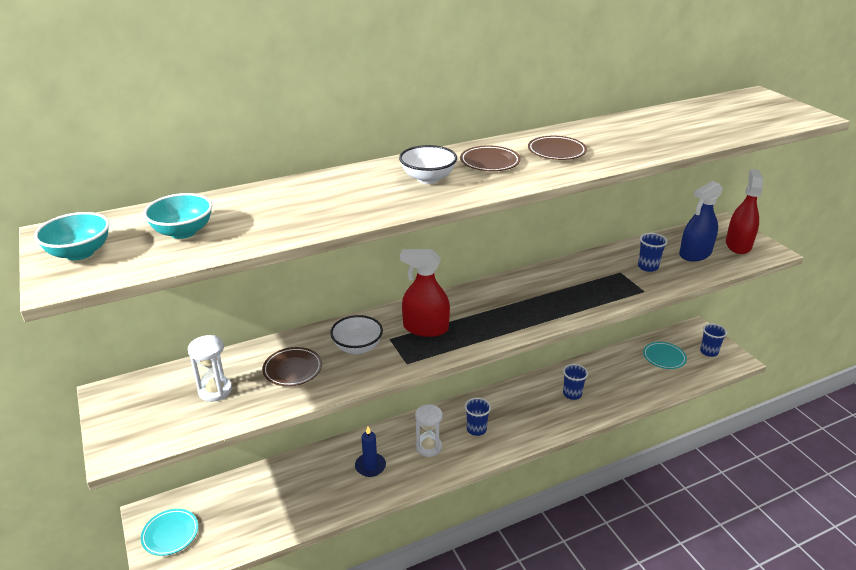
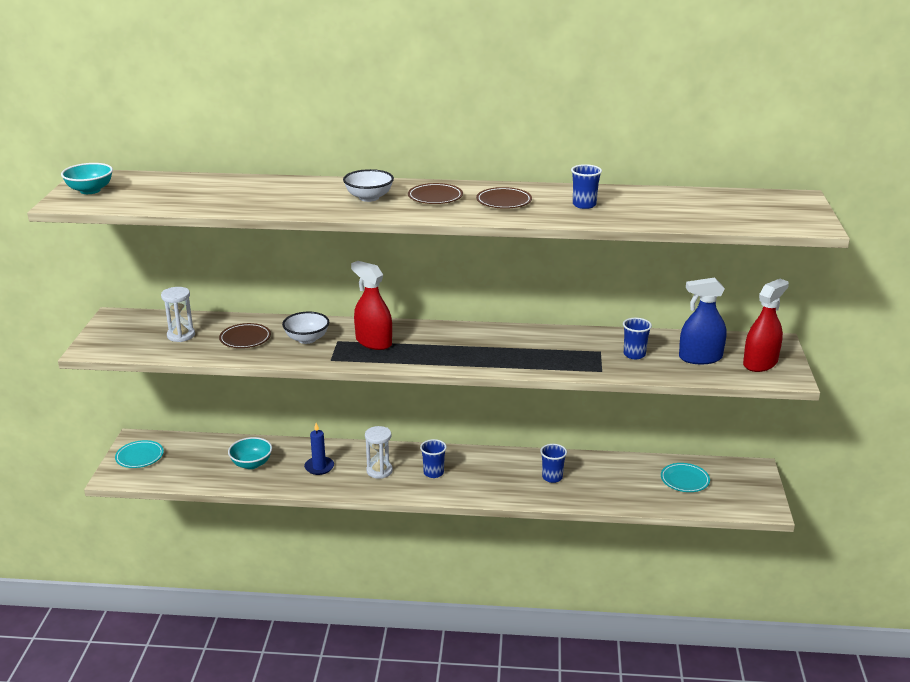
camera: 30 degrees right, 5 degrees down
turquoise bowl [143,193,213,239] -> turquoise bowl moved to [228,437,272,469]
blue cup [700,323,727,357] -> blue cup moved to [571,164,602,209]

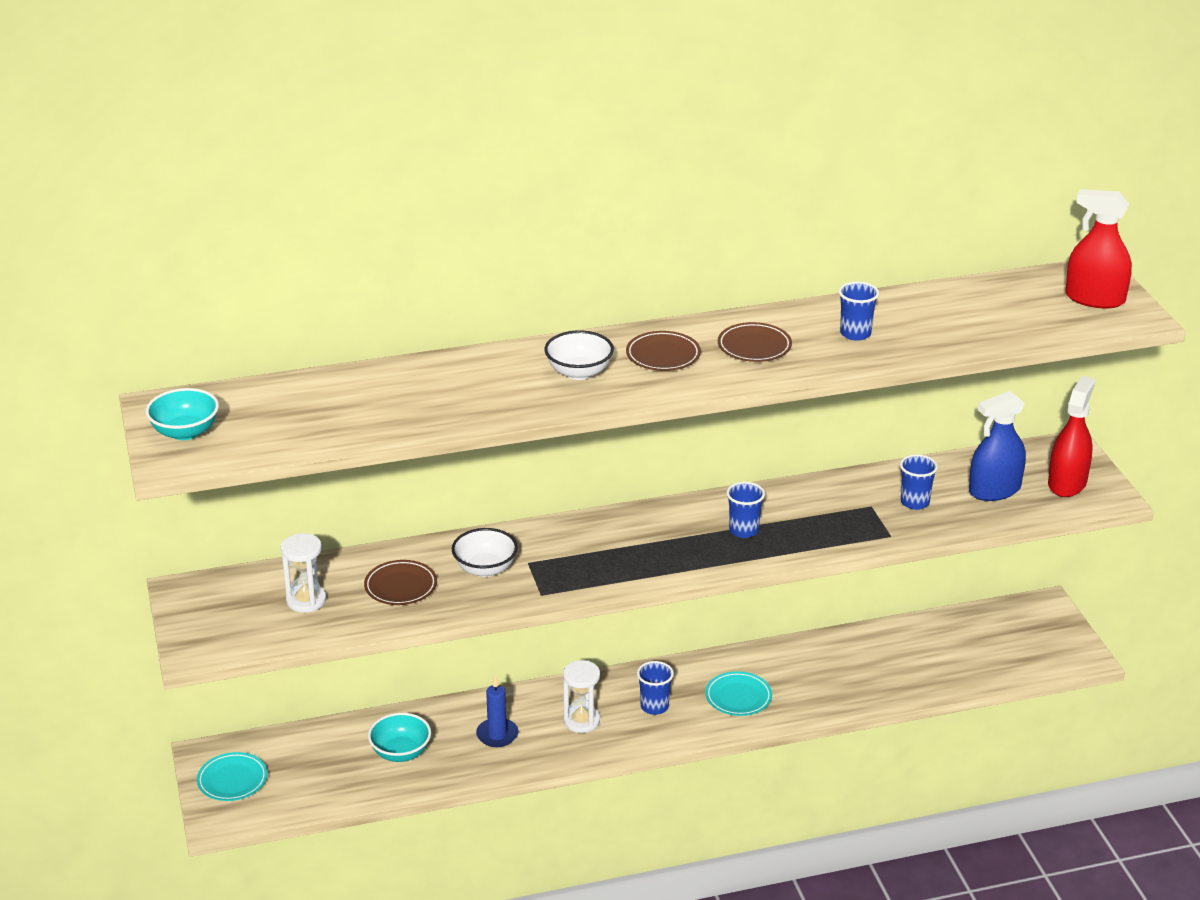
camera: 20 degrees left, 5 degrees up
red spray bottle [351,261,392,350] -> red spray bottle moved to [1065,189,1132,308]
blue cup [540,444,567,483] -> blue cup moved to [726,482,765,538]
turquoise plate [661,463,710,492] -> turquoise plate moved to [705,671,772,716]

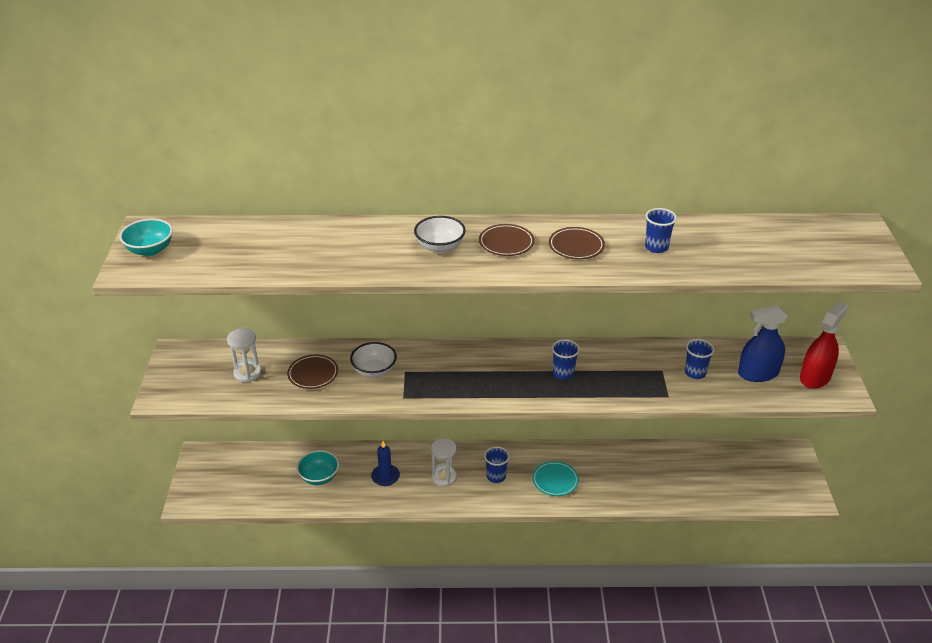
camera: 15 degrees right, 5 degrees up
turquoise plate [197,752,268,801] -> none
red spray bottle [1065,189,1132,308] -> none

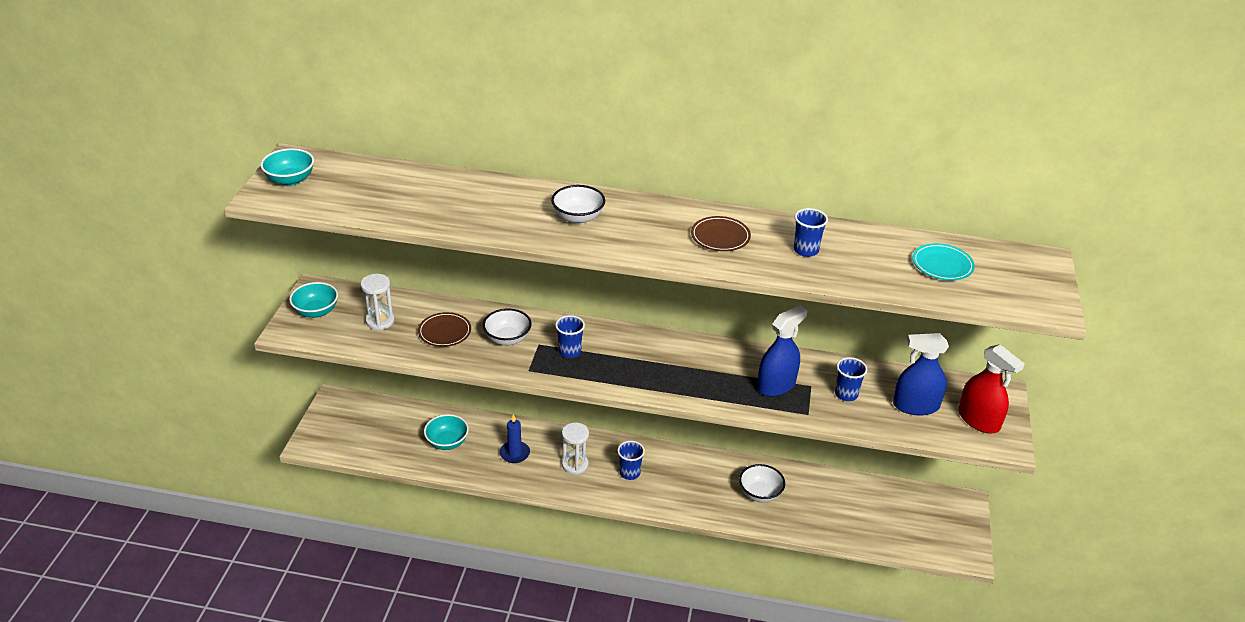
camera: 10 degrees right, 0 degrees up
brown plate [479,224,534,256] -> none
turquoise plate [532,461,579,496] -> turquoise plate moved to [913,243,975,281]
blue cup [552,339,580,380] -> blue cup moved to [555,315,585,358]
red spray bottle [800,302,848,389] -> red spray bottle turned 90 degrees clockwise [958,344,1025,434]
none -> turquoise bowl [289,282,338,318]
none -> white bowl [739,464,785,502]
none -> blue spray bottle [757,306,807,396]

